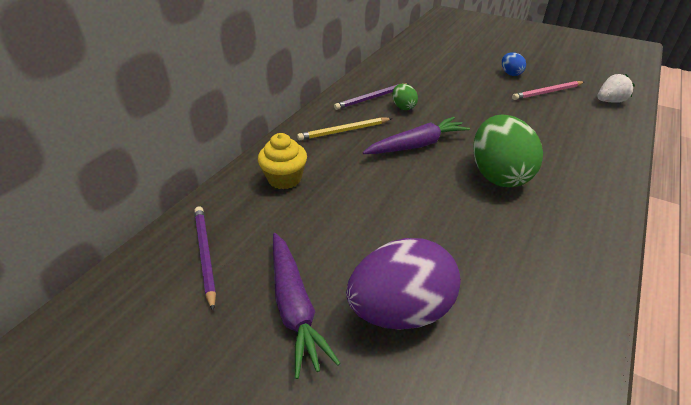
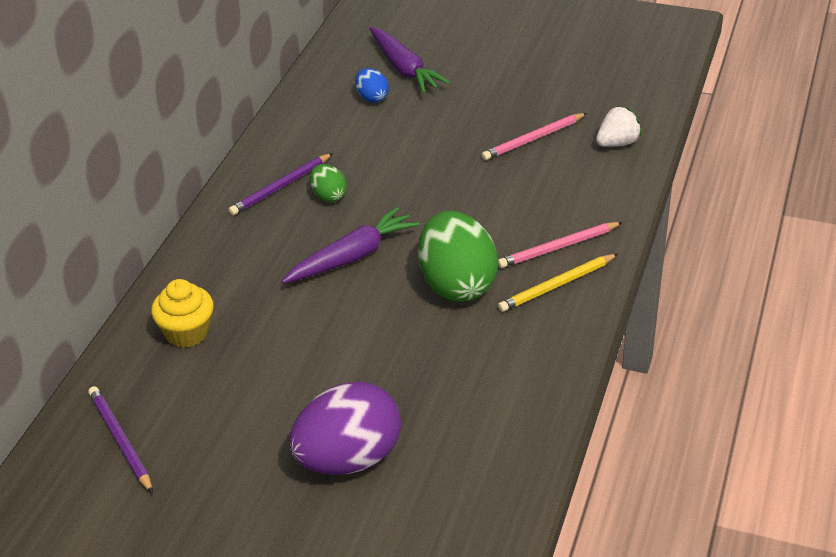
camera: 10 degrees left, 0 degrees up
purple carrot [273,233,340,379] -> purple carrot moved to [369,27,450,93]
yellow pencil [297,117,393,140] -> yellow pencil moved to [498,254,618,312]
blue egg [502,52,526,76] -> blue egg moved to [355,68,389,103]
none -> pink pencil [498,222,623,268]

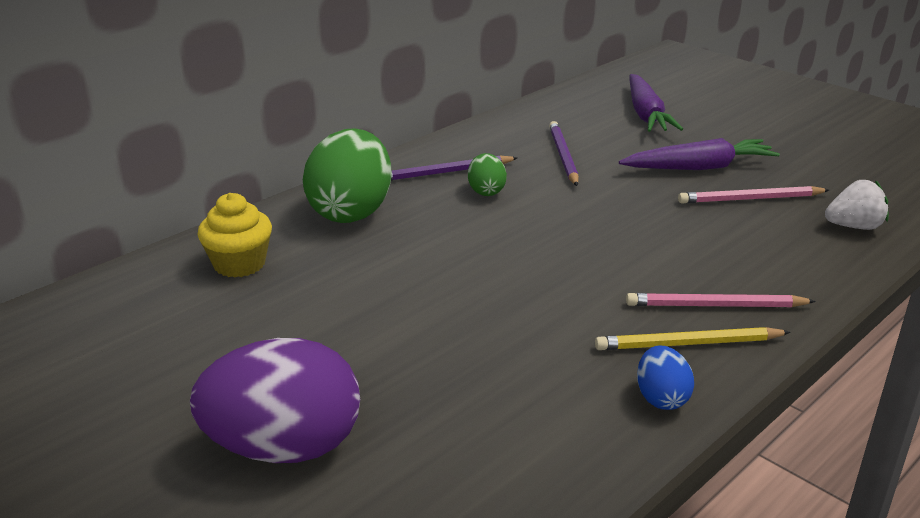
camera: 25 degrees right, 10 degrees down
purple pencil [88,386,153,494] -> purple pencil moved to [549,121,579,186]
purple carrot [281,207,419,284] -> purple carrot moved to [619,138,780,170]
blue egg [355,68,389,103] -> blue egg moved to [637,346,694,410]
green egg [418,211,498,302] -> green egg moved to [303,128,392,223]

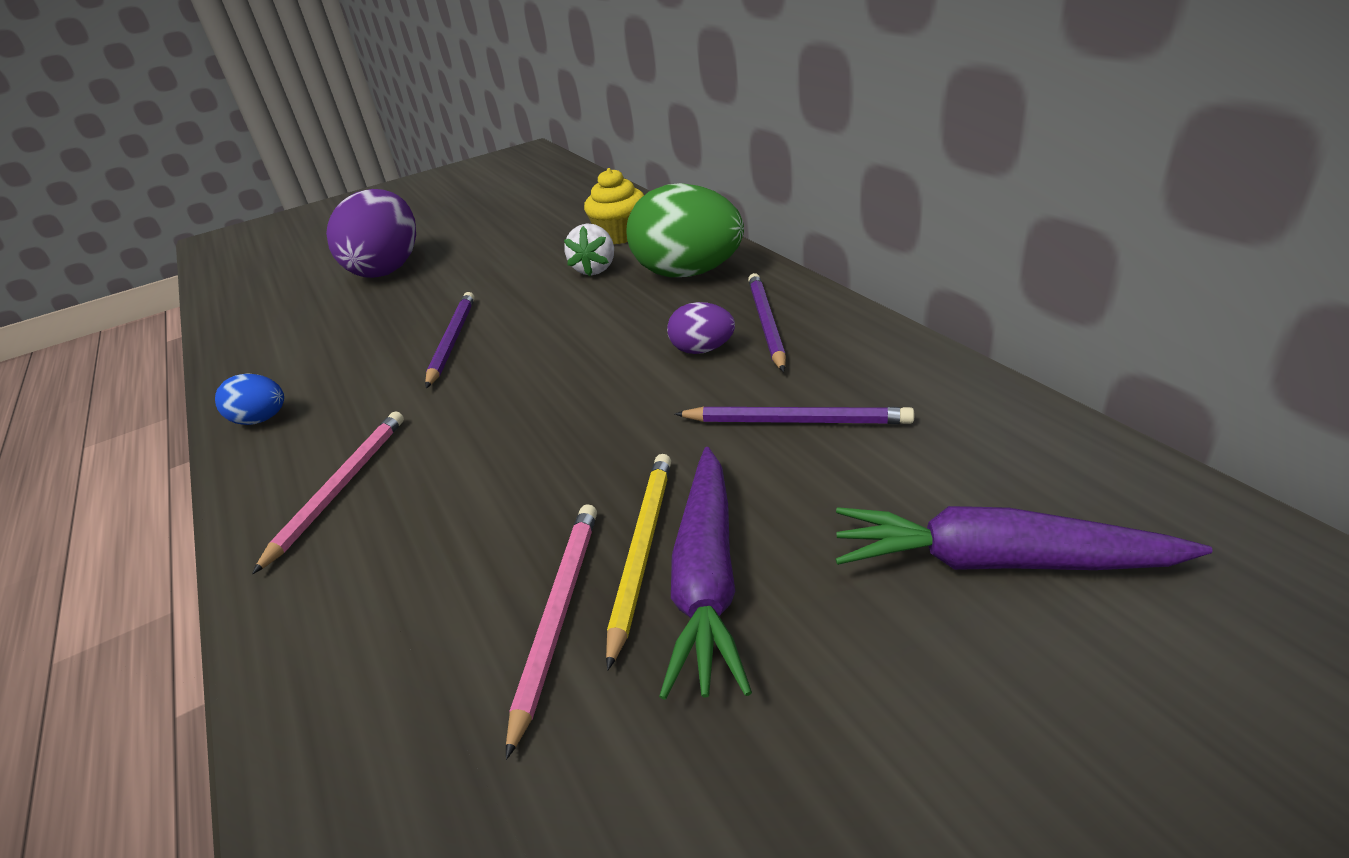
camera: 110 degrees right, 5 degrees up
green egg [468,153,507,196] -> purple egg [667,302,735,354]
yellow pencil [595,327,791,350] -> yellow pencil moved to [606,454,671,671]
white strawberry [825,180,889,230] -> white strawberry moved to [564,223,614,276]
none -> purple pencil [425,292,475,388]

